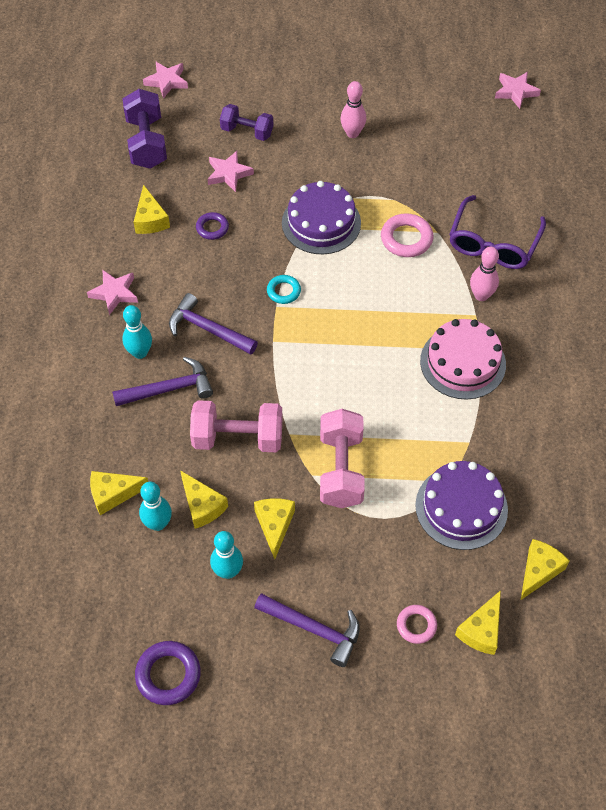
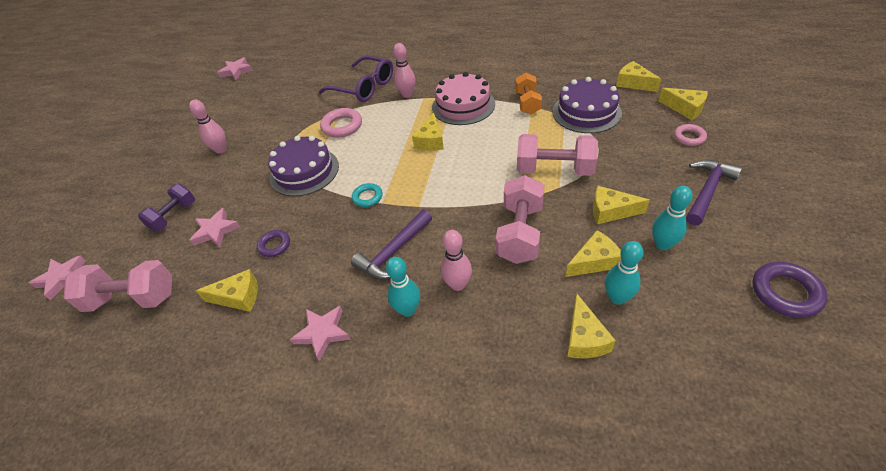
camera: 75 degrees left, 10 degrees down
purple hammer [112,357,213,406] -> pink bowling pin [441,230,472,291]
purple dumbbell [122,89,167,169] -> pink dumbbell [64,260,172,312]
none -> yellow cheese [412,113,444,151]
none -> orange dumbbell [515,73,542,115]

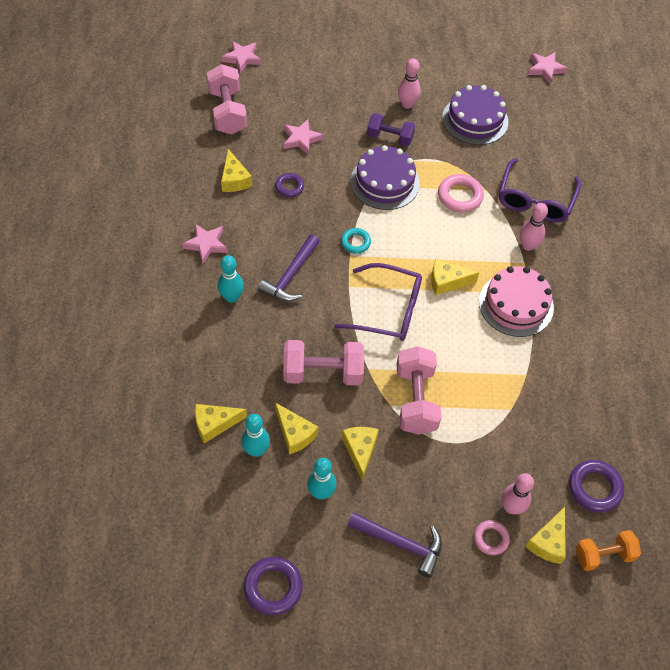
camera: 70 degrees right, 10 degrees up
purple dumbbell [138,184,195,232] -> purple dumbbell moved to [367,113,415,146]
purple hammer [351,209,432,279] -> purple hammer turned 90 degrees counterclockwise [258,235,320,302]
pink bowling pin [441,230,472,291] -> pink bowling pin moved to [501,473,534,514]
orange dumbbell [515,73,542,115] -> orange dumbbell moved to [576,530,641,571]
purple cake [553,77,622,133] -> purple cake moved to [442,85,508,145]
yellow cheese [616,61,661,92] -> purple ring [569,460,624,512]
none -> purple glasses [334,263,422,341]

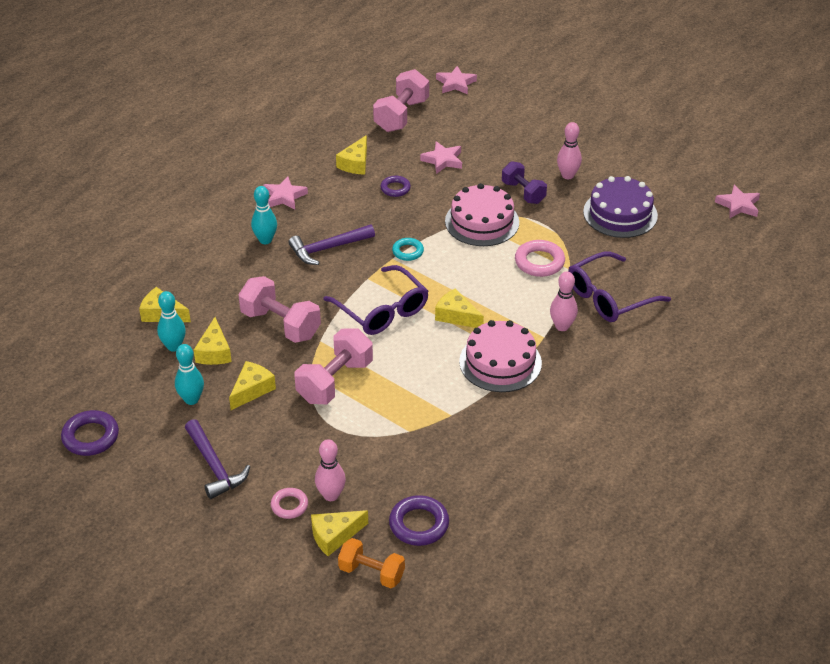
camera: 40 degrees right, 15 degrees down
purple cake [350,145,420,210] -> pink cake [445,183,519,246]

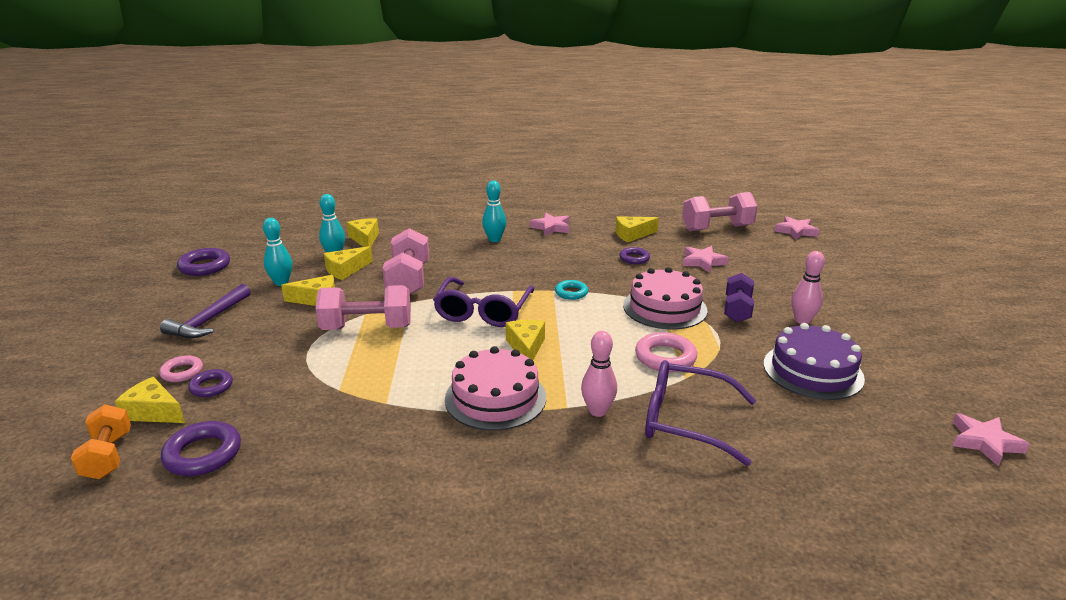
camera: 50 degrees right, 15 degrees down
purple hammer [288,224,375,265] -> none
pink bowling pin [315,439,346,501] -> purple ring [188,369,233,397]

